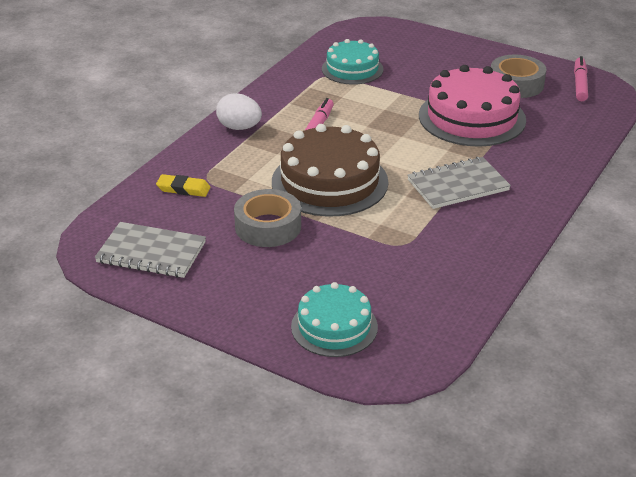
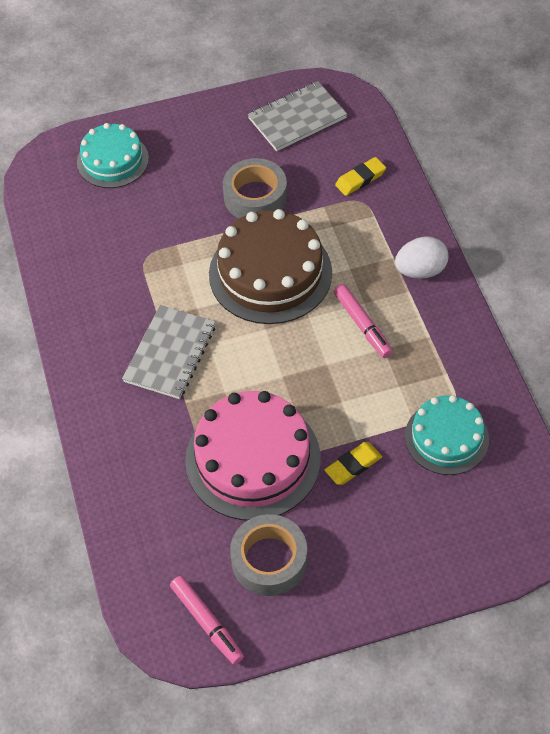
camera: 135 degrees right, 20 degrees up
none -> yellow eraser [324,442,382,485]

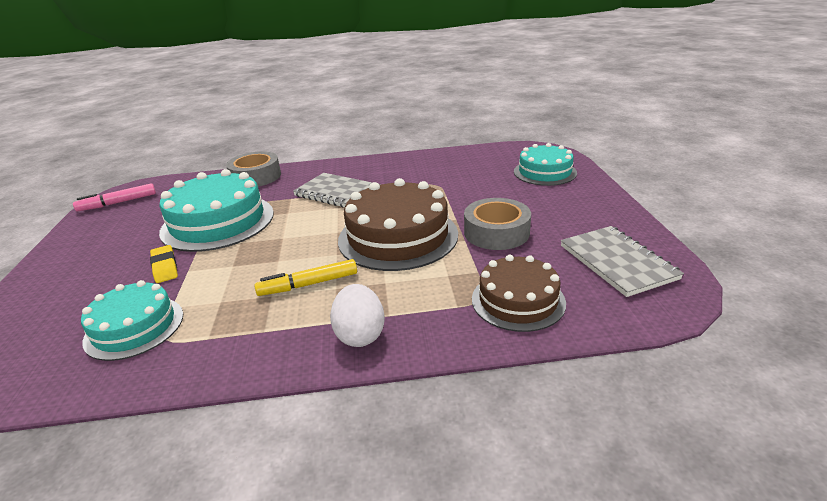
camera: 100 degrees right, 25 degrees down
pink cake [185,391,321,521] -> turquoise cake [159,169,274,252]
grey tape [230,514,307,596] -> grey tape moved to [226,151,281,187]
pink marker [334,284,393,358] -> yellow marker [254,259,357,296]
yellow eraser [335,157,386,196] -> brown cake [472,255,566,332]

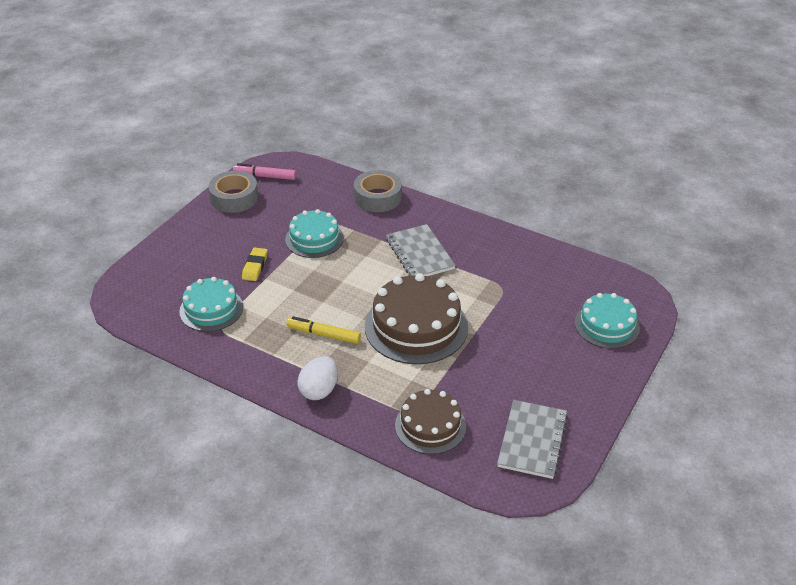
camera: 35 degrees right, 10 degrees up
turquoise cake [159,169,274,252] -> turquoise cake [285,209,344,258], size x0.62
grey tape [464,198,531,250] -> grey tape moved to [208,171,259,213]

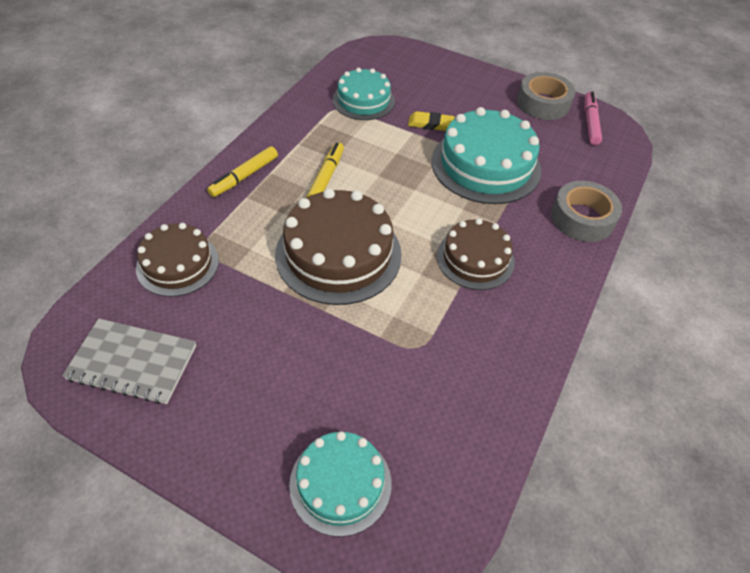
camera: 85 degrees right, 10 degrees up
turquoise cake [285,209,344,258] -> turquoise cake [432,107,541,204], size x1.61
white egg [297,356,338,400] -> yellow marker [207,146,278,197]
grey notebook [386,224,456,276] -> brown cake [437,218,515,290]

